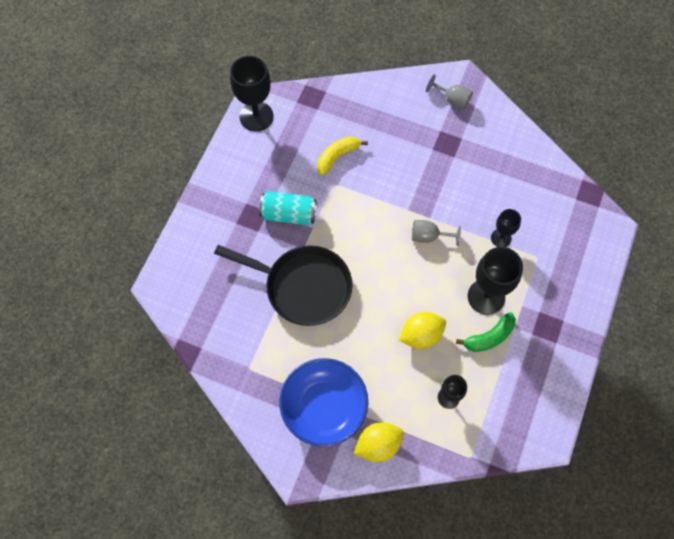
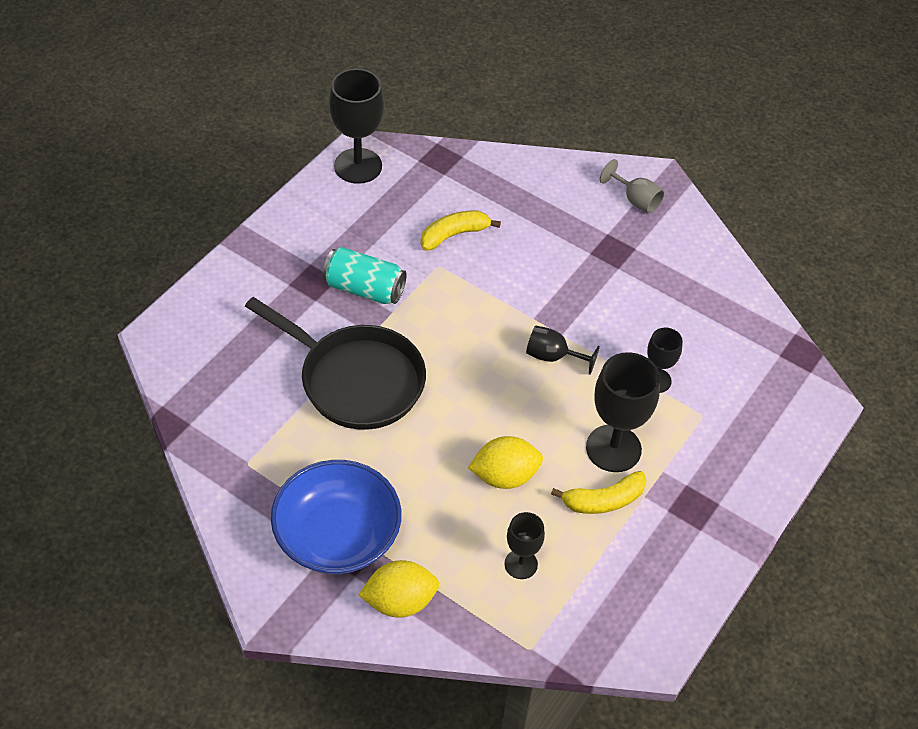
camera: 10 degrees right, 15 degrees down
grey goblet [412,220,461,246] -> black goblet [526,325,600,375]
green banana [456,312,516,352] -> yellow banana [551,471,647,514]

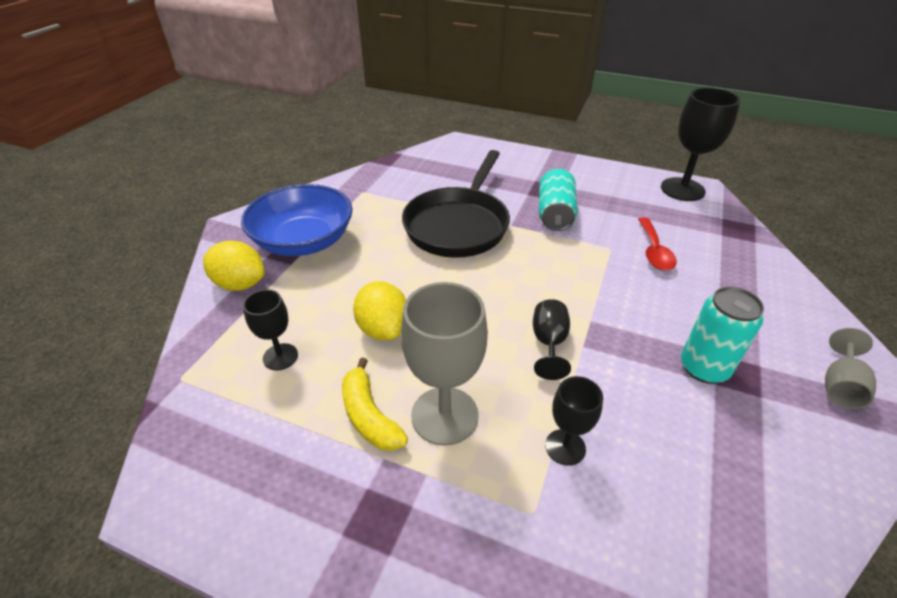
camera: 80 degrees right, 10 degrees down
yellow lemon [359,560,439,618] -> yellow lemon turned 45 degrees counterclockwise [203,241,265,291]
yellow banana [420,211,501,251] -> red spoon [638,217,677,270]
black goblet [586,352,660,472] -> grey goblet [401,282,488,446]
none -> turquoise can [681,286,764,384]

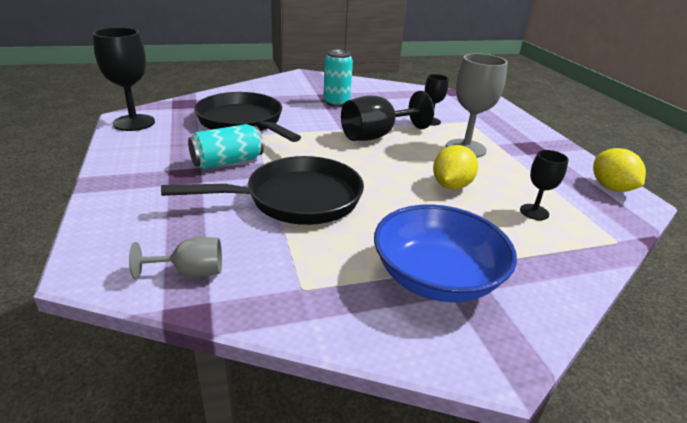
camera: 130 degrees left, 10 degrees down
yellow lemon [203,241,265,291] -> yellow lemon moved to [593,148,646,192]
yellow banana [342,357,408,451] -> none
black goblet [533,299,571,380] -> black goblet [341,91,434,141], size x1.77
red spoon [638,217,677,270] -> black pan [194,92,301,142]
grey goblet [825,328,876,409] -> grey goblet moved to [129,237,222,279]

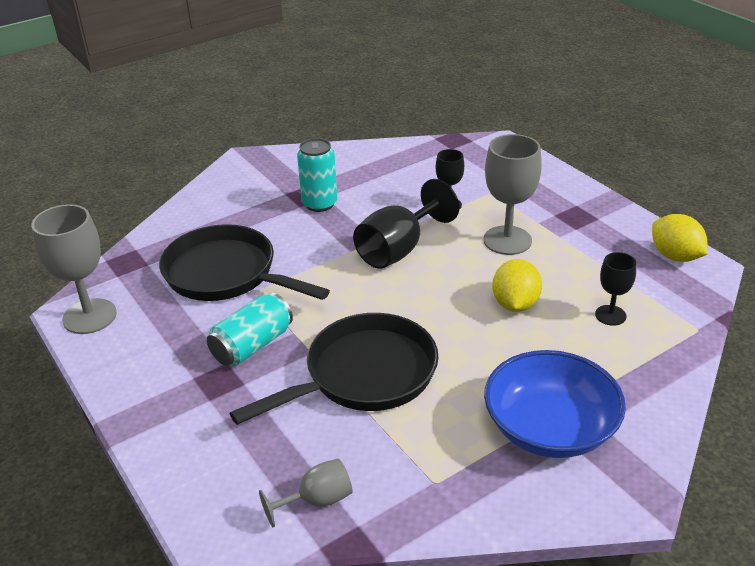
camera: 15 degrees left, 5 degrees up
black goblet [93,27,155,131] -> grey goblet [31,204,117,334]

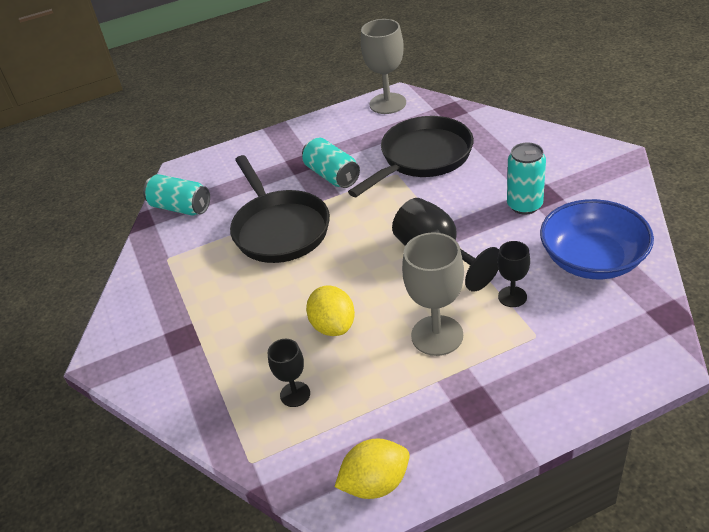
camera: 105 degrees right, 5 degrees up
grey goblet [259,459,353,527] -> turquoise can [143,174,210,215]
blue bowl [484,350,626,458] -> blue bowl moved to [540,199,654,279]
yellow lemon [492,259,542,312] -> yellow lemon turned 45 degrees clockwise [306,286,355,336]

